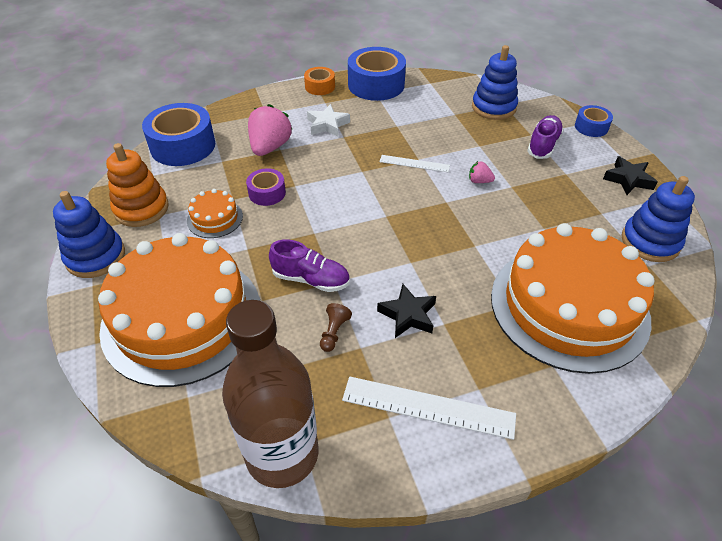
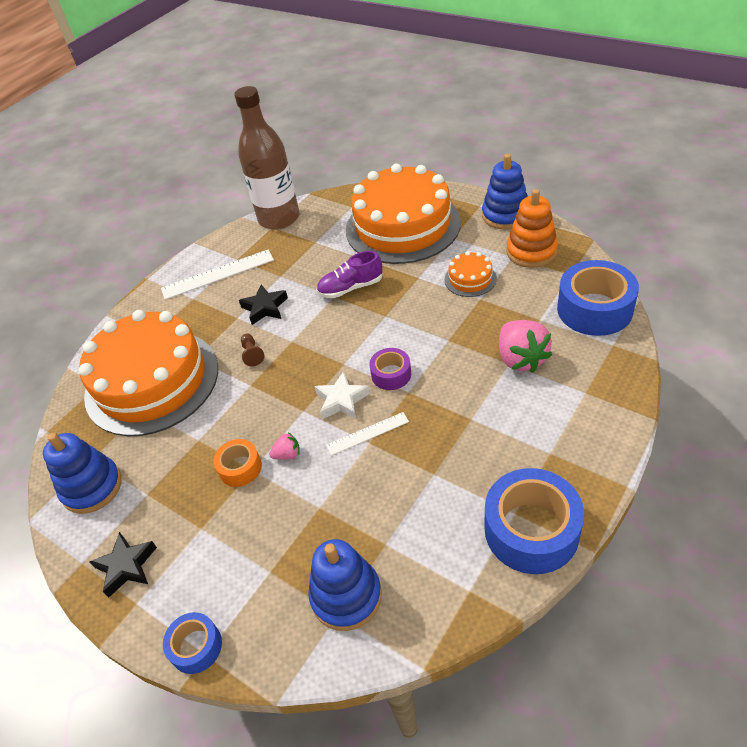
camera: 150 degrees right, 0 degrees up
purple tape [246,168,286,206] -> purple tape moved to [369,348,411,390]
orange tape [304,67,335,95] -> orange tape moved to [213,439,262,487]
white star [307,104,350,137] -> white star moved to [314,371,370,419]
brown pawn [320,303,352,352] -> brown pawn moved to [241,333,264,366]
purple shoe [527,115,564,159] -> none

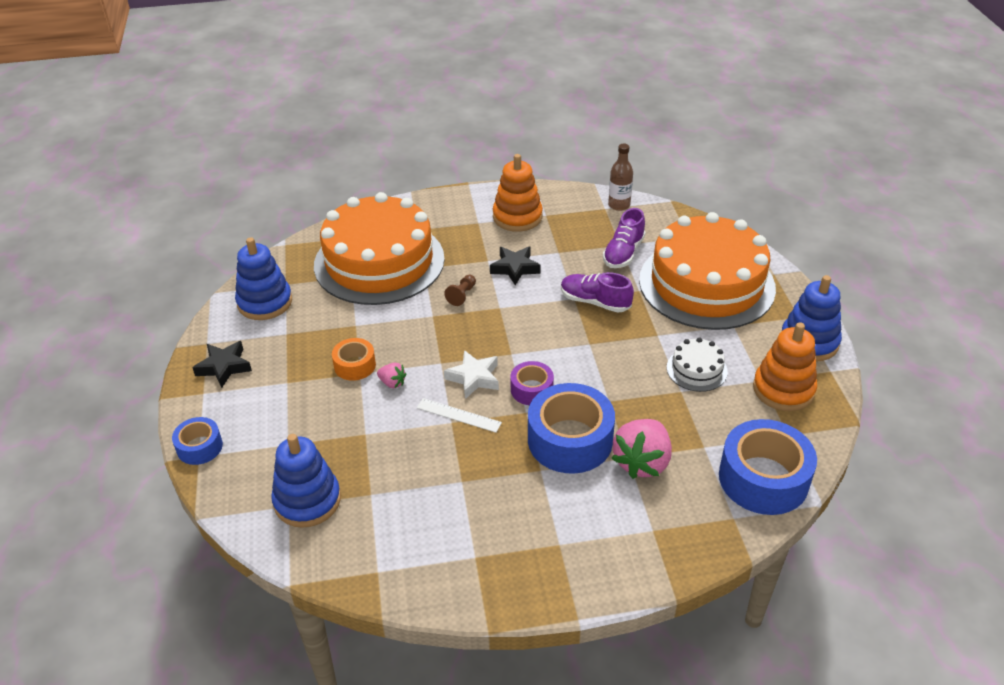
camera: 40 degrees right, 5 degrees down
white ruler [161,250,274,300] -> orange stacking toy [493,154,543,232]
brown bottle [234,86,299,230] -> brown bottle [608,144,633,211], size x0.46
orange cake [444,251,497,297] -> white cake [667,337,728,392]
blue tape [485,468,584,574] -> blue tape moved to [528,383,615,474]
none -> purple shoe [603,208,646,268]

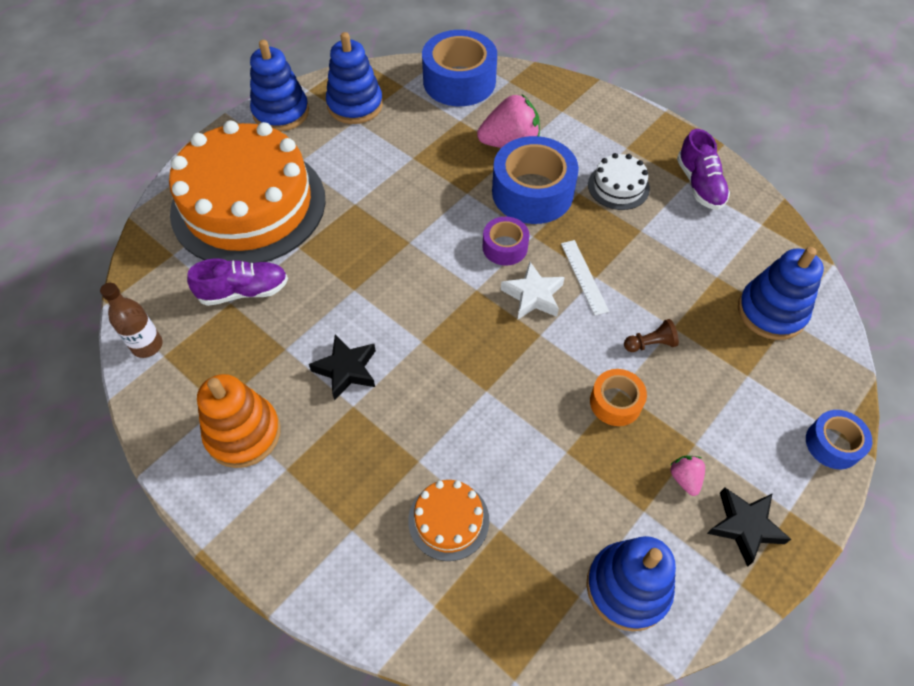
camera: 130 degrees left, 15 degrees up
orange cake [314,192,445,305] -> orange cake [408,480,490,561], size x0.41
pink strawberry [377,362,406,388] -> pink strawberry moved to [670,456,705,496]
brown pawn [444,275,476,306] -> brown pawn moved to [624,319,679,352]
purple shoe [561,272,634,312] -> purple shoe moved to [677,129,730,210]
white cake [667,337,728,392] -> white cake moved to [588,153,650,210]
orange stacking toy [753,322,817,411] -> blue stacking toy [326,32,383,124]

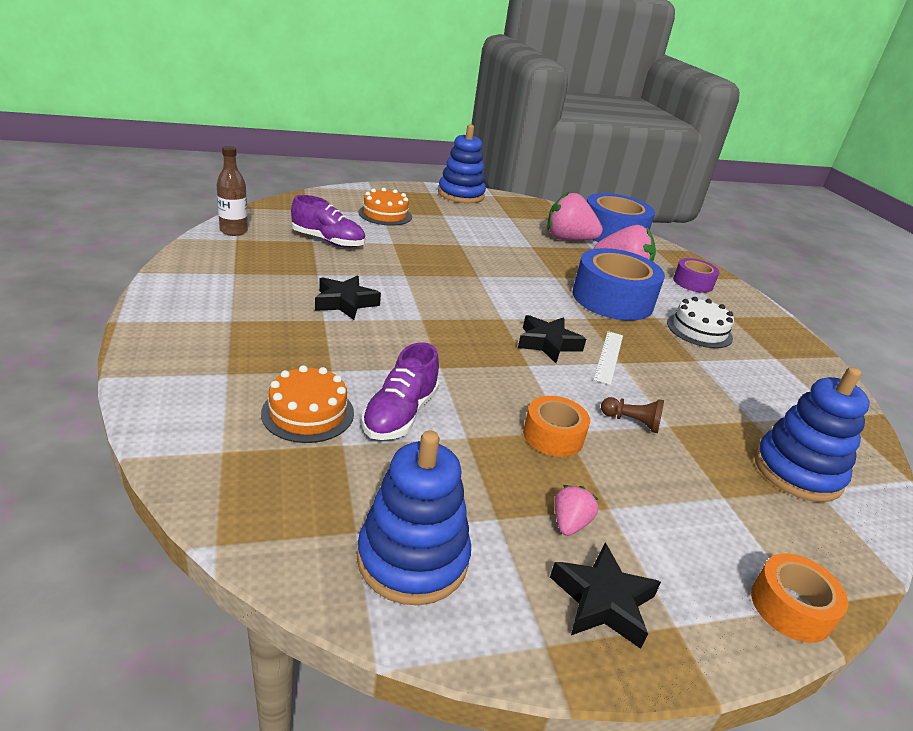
camera: 30 degrees right, 25 degrees down
orange cake [169,120,326,263] -> orange cake [359,188,412,226], size x0.41
orange stacking toy [197,374,281,468] -> none
blue stacking toy [326,32,383,124] -> none
purple tape [483,217,529,266] -> purple tape moved to [673,258,720,293]
white star [501,262,565,319] -> black star [518,315,586,363]
purple shoe [677,129,730,210] -> purple shoe moved to [361,342,439,440]
blue tape [806,410,872,469] -> orange tape [751,553,848,643]
none -> pink strawberry [547,192,603,241]

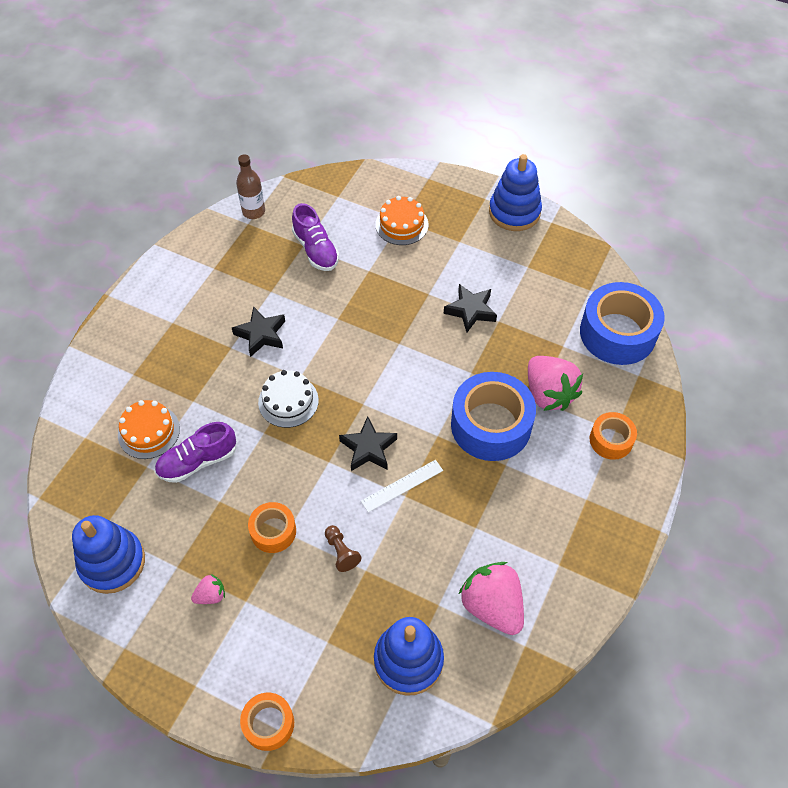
camera: 45 degrees right, 25 degrees up
pink strawberry [547,192,603,241] -> pink strawberry moved to [459,562,524,635]
black star [550,543,661,649] -> black star moved to [444,284,497,333]
white cake [667,297,734,348] -> white cake moved to [258,370,319,428]
purple tape [673,258,720,293] -> orange tape [590,412,637,460]

